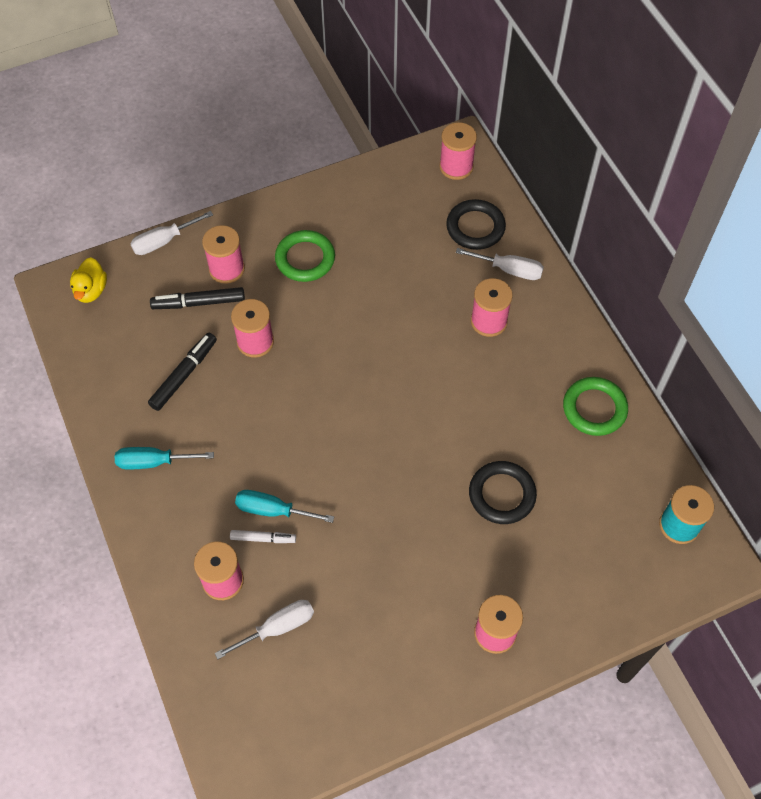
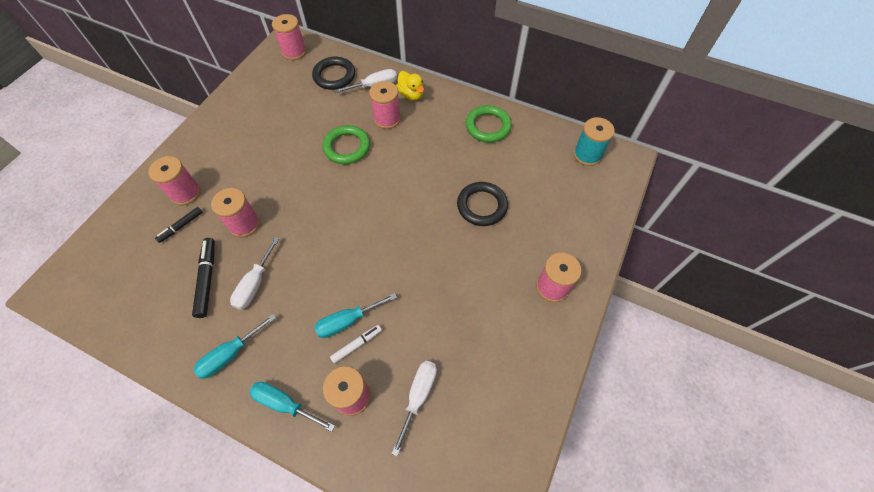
camera: 40 degrees left, 0 degrees up
yellow duck [70,257,107,303] -> yellow duck moved to [396,71,424,100]
white screwdriver [130,211,213,255] -> white screwdriver moved to [230,237,280,310]
black marker [150,287,245,309] -> black marker [155,207,203,243], size x0.63
green ring [275,230,335,282] -> green ring moved to [322,125,370,164]
none -> turquoise screwdriver [249,382,335,432]

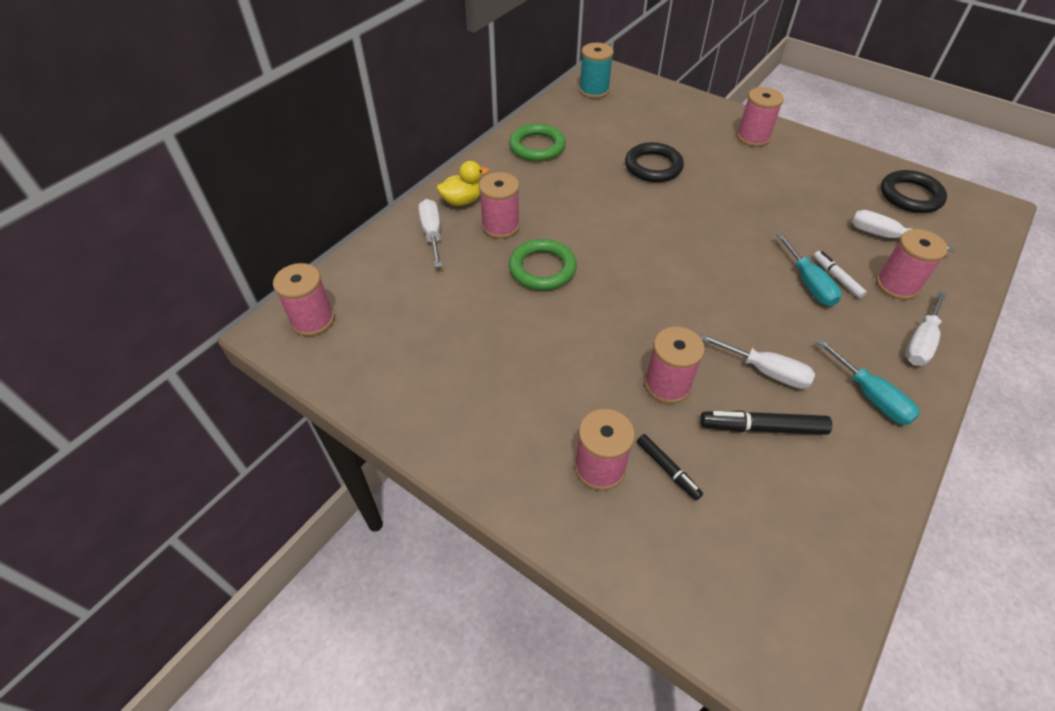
camera: 80 degrees left, 10 degrees down
turquoise screwdriver [249,382,335,432] -> white screwdriver [905,291,947,366]
black ring [312,57,355,90] -> black ring moved to [881,170,947,213]

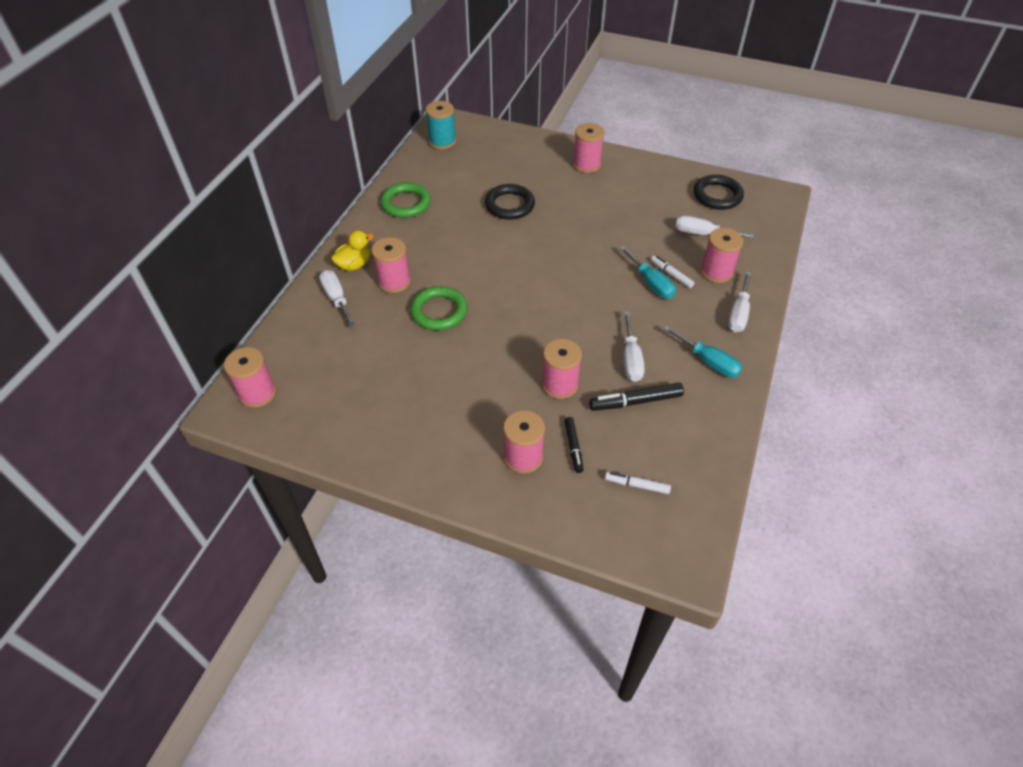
camera: 15 degrees left, 0 degrees up
black marker [637,434,703,500] -> black marker turned 45 degrees clockwise [564,417,583,473]
white screwdriver [700,334,815,389] -> white screwdriver turned 75 degrees clockwise [624,312,645,382]
none -> white marker [605,472,671,494]

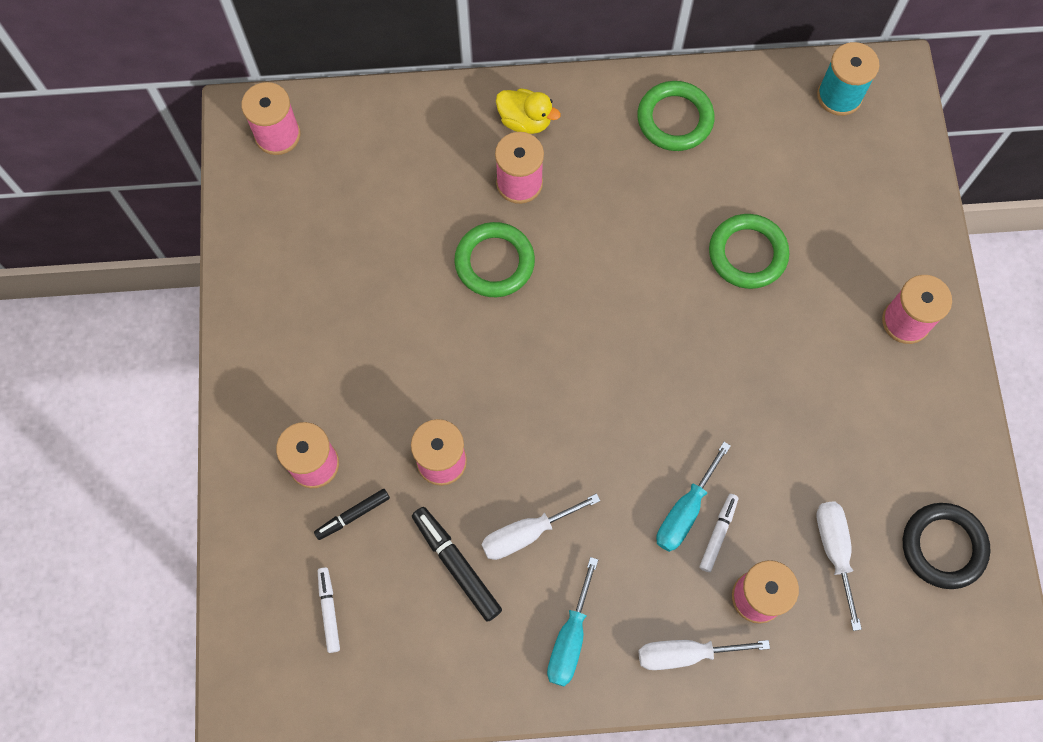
camera: 65 degrees right, 20 degrees up
white screwdriver [319,270,356,328] -> none
black ring [485,184,535,220] -> green ring [709,214,789,289]

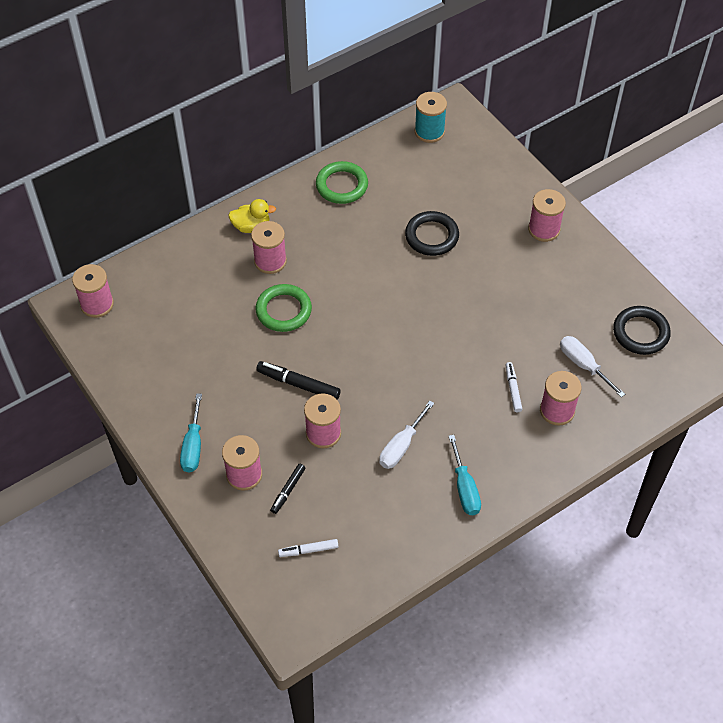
camera: 30 degrees left, 15 degrees down
white marker [318,567,340,653] -> white marker turned 60 degrees counterclockwise [278,539,338,557]
black marker [412,507,502,622] -> black marker moved to [256,361,341,400]
white screwdriver [638,640,770,670] -> none
turquoise screwdriver [656,442,731,552] -> turquoise screwdriver moved to [180,393,202,472]
green ring [709,214,789,289] -> black ring [405,211,459,256]

